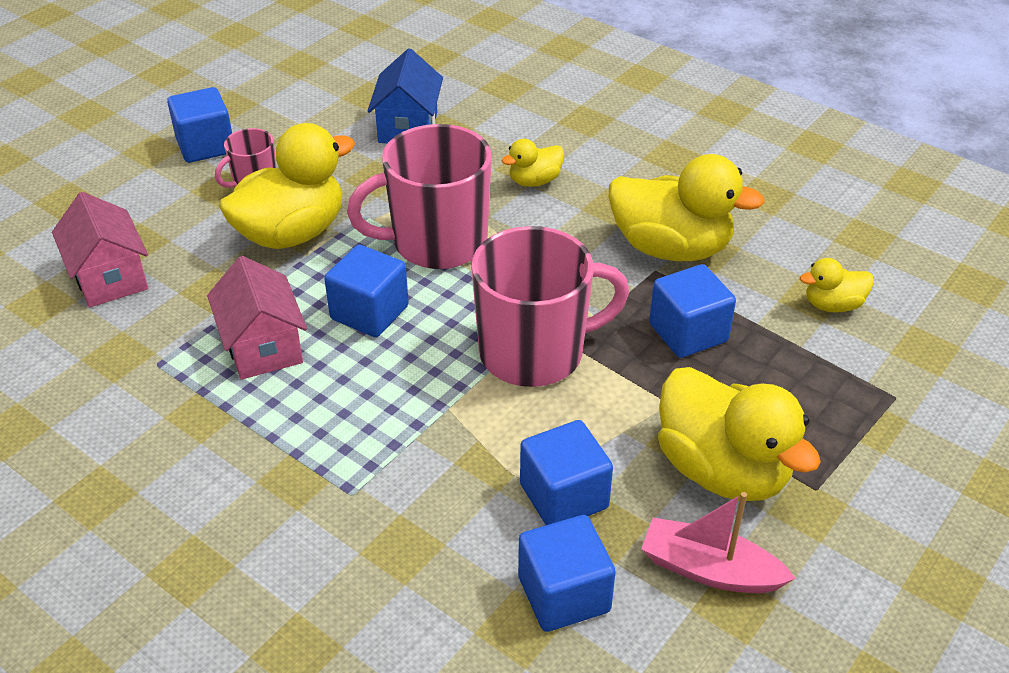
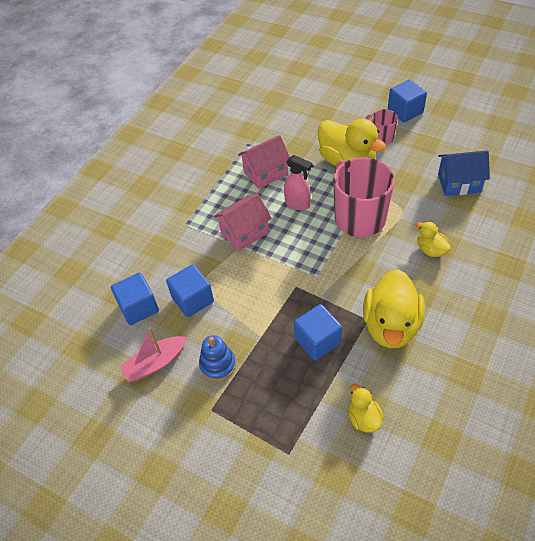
camera: 85 degrees right, 10 degrees up
pink house [52,192,148,307] -> pink house moved to [214,193,272,251]
blue cube [324,245,409,337] -> pink spray bottle [284,155,313,210]
pink mug [471,226,629,387] -> none
pink boat [641,492,796,593] -> pink boat turned 135 degrees counterclockwise [120,327,187,382]
yellow duck [658,367,821,501] -> blue stacking toy [199,335,236,381]

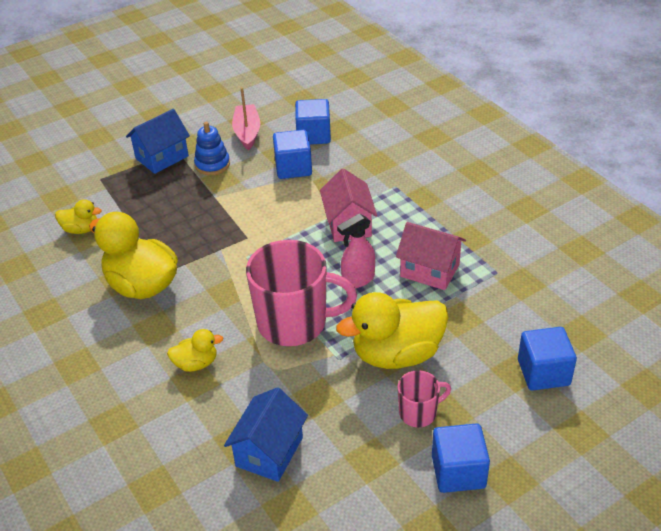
camera: 115 degrees right, 10 degrees down
pink house [238,135,290,189] -> pink house turned 60 degrees counterclockwise [396,222,466,290]
blue cube [294,304,342,360] -> blue cube moved to [518,327,577,391]
none -> blue house [126,109,190,174]

